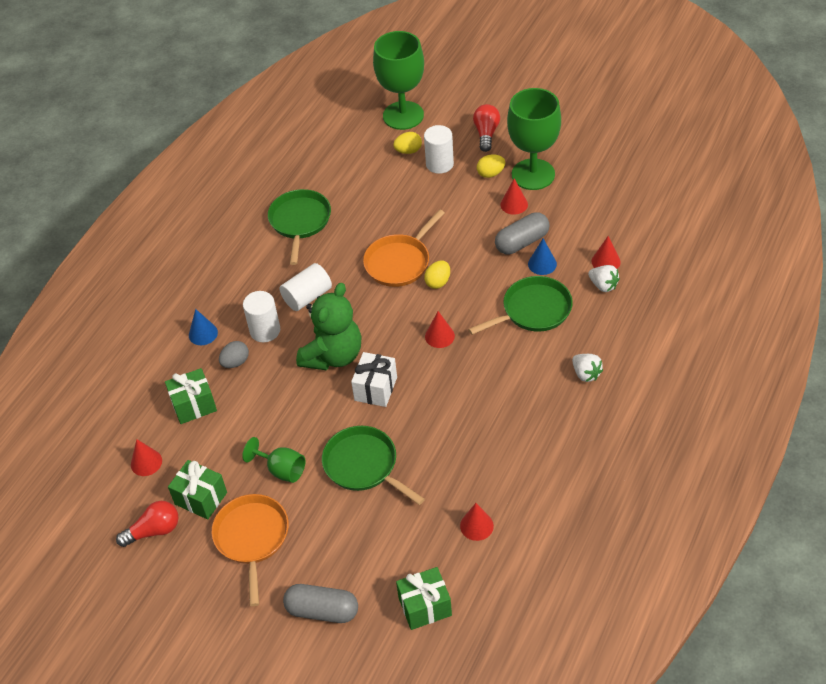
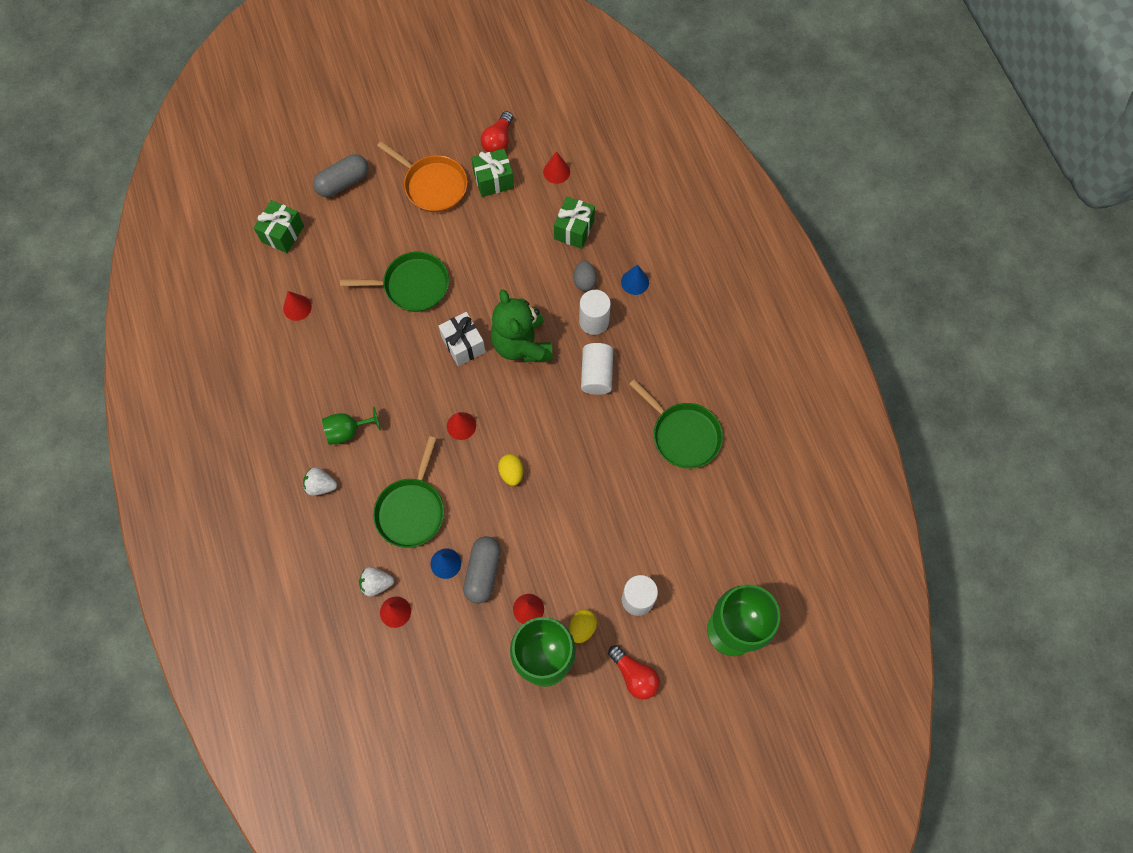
camera: 130 degrees right, 20 degrees up
green goblet [242,437,306,483] -> green goblet moved to [322,407,381,445]
orange pan [363,209,445,287] -> none
yellow egg [393,132,422,154] -> none

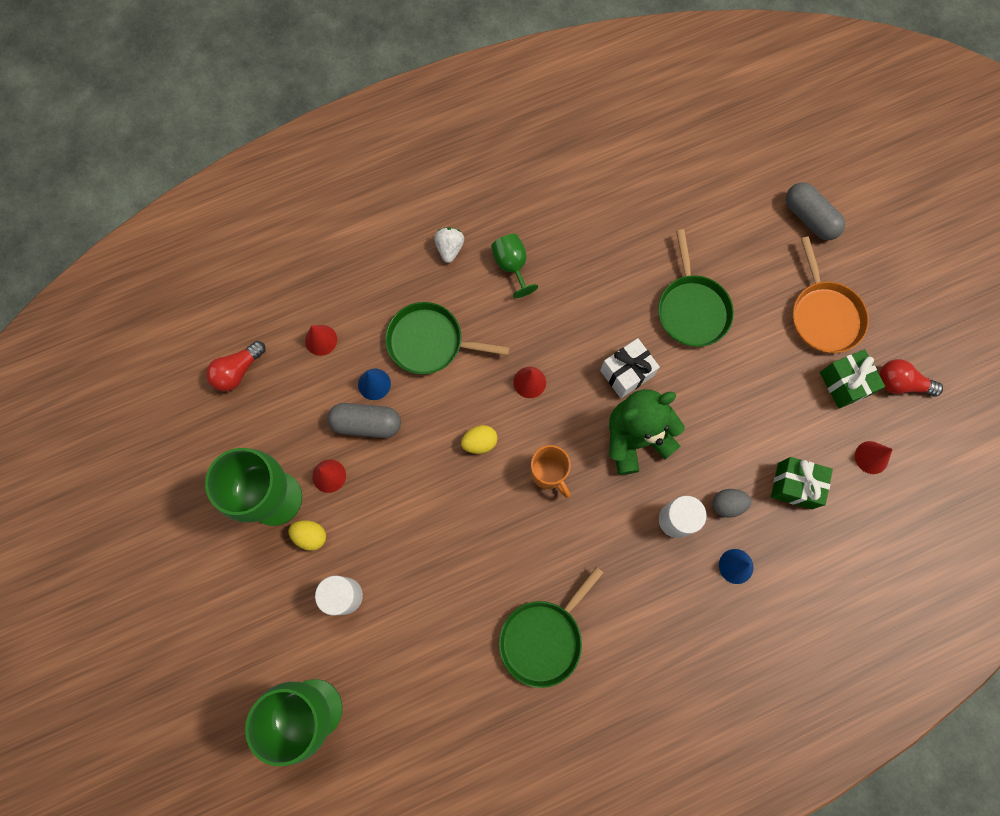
camera: 85 degrees right, 5 degrees up
green gift [254,200,304,253] -> none
red cone [283,291,312,321] -> none
white strawberry [359,567,394,597] -> none
orange pan [377,141,468,212] -> orange pan turned 45 degrees counterclockwise [793,236,869,353]
white cylinder [581,343,613,395] -> none
red light bulb [608,645,660,700] -> red light bulb moved to [206,341,266,391]
none -> orange mug [531,445,571,498]

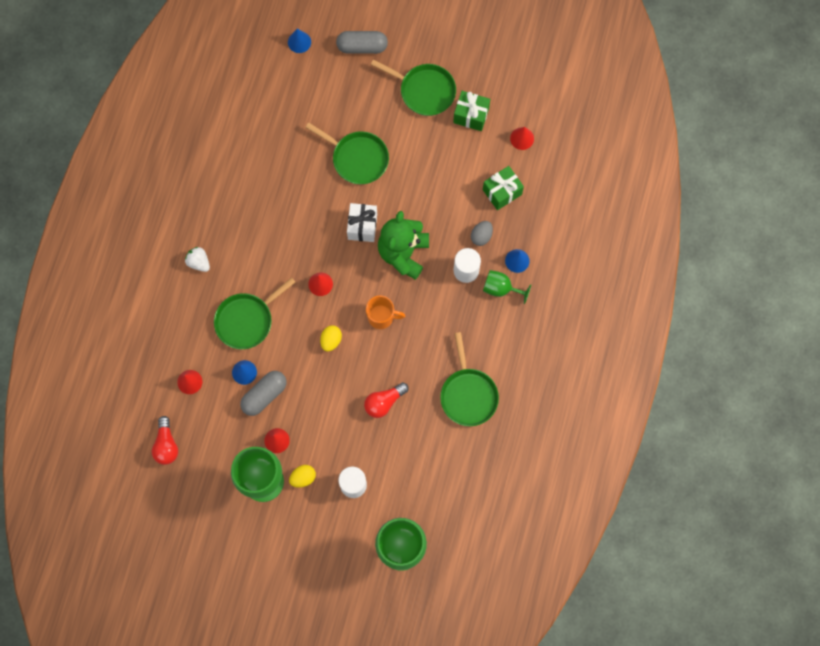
camera: 50 degrees left, 0 degrees up
green goblet [491,234,538,298] -> green goblet moved to [483,270,531,304]
orange pan [793,236,869,353] -> green pan [371,59,456,116]
red light bulb [879,359,943,397] -> red light bulb moved to [364,382,409,418]
none -> blue cone [288,29,311,53]

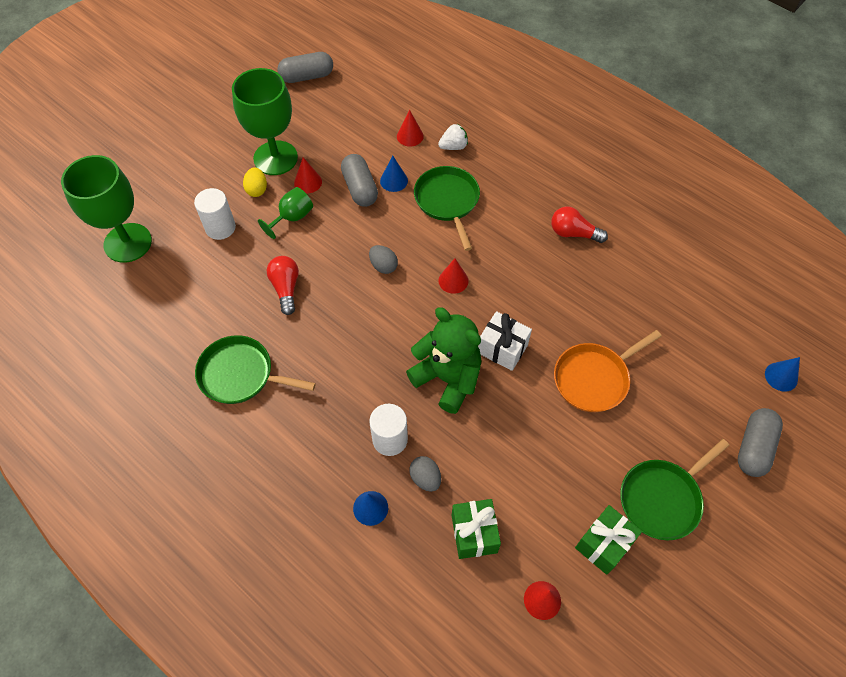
camera: 115 degrees right, 15 degrees down
red light bulb [152,416,178,465] -> red light bulb moved to [551,206,608,243]
white strawberry [185,247,210,272] -> white strawberry moved to [438,124,468,150]
green pan [305,122,389,184] -> orange pan [554,330,662,412]
yellow egg [320,325,342,352] -> grey egg [369,245,398,274]
orange mug [366,296,406,329] -> none
green goblet [483,270,531,304] -> green goblet moved to [258,187,313,239]
none -> grey capsule [277,52,333,83]

